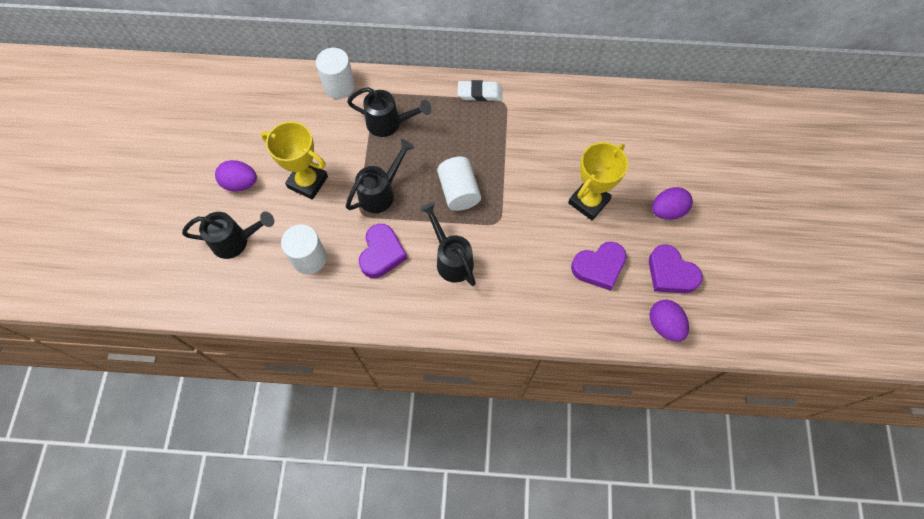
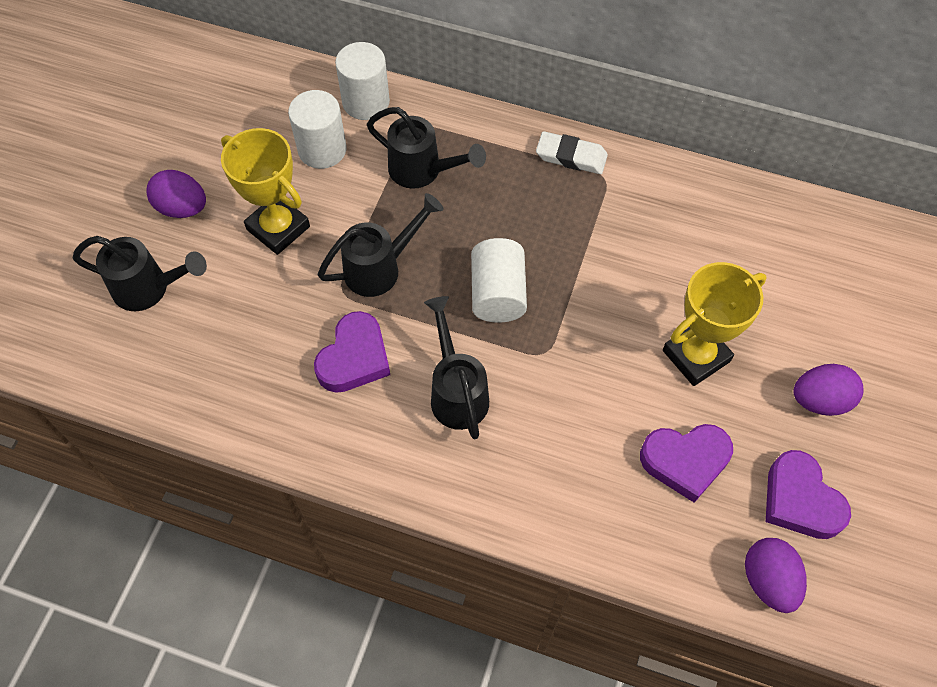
camera: 15 degrees right, 5 degrees down
white cylinder [281,224,327,274] -> white cylinder moved to [288,90,347,169]

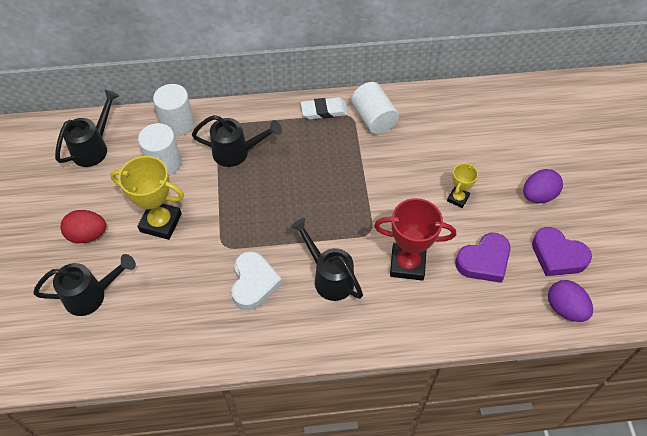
camera: 25 degrees left, 5 degrees down
purple egg [146,170,206,218] -> red egg [60,210,106,243]
purple heart [314,311,390,393] -> white heart [231,251,282,311]
black watering can [318,193,444,297] -> black watering can moved to [55,90,119,167]
white cylinder [471,238,527,323] -> white cylinder moved to [351,82,399,134]
yellow trophy [663,262,766,386] -> yellow trophy [447,163,478,208], size x0.54
none -> red trophy [374,198,456,281]

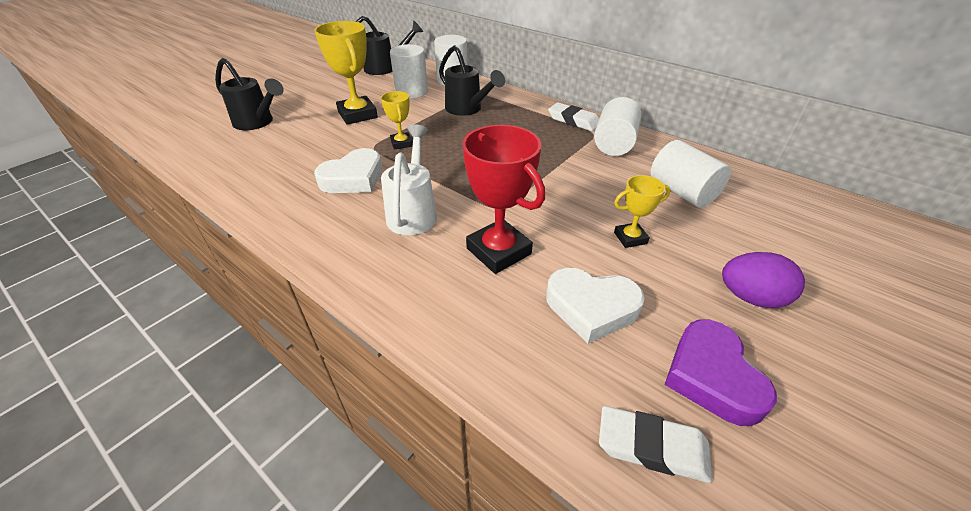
camera: 45 degrees right, 15 degrees down
red egg [60,210,106,243] -> none
black watering can [290,218,363,301] -> white watering can [381,124,437,235]
purple heart [455,233,511,283] -> white heart [546,268,645,343]
purple egg [548,280,593,322] -> white eraser [599,406,712,483]
none -> yellow trophy [381,91,413,150]
none -> white cylinder [650,140,731,208]

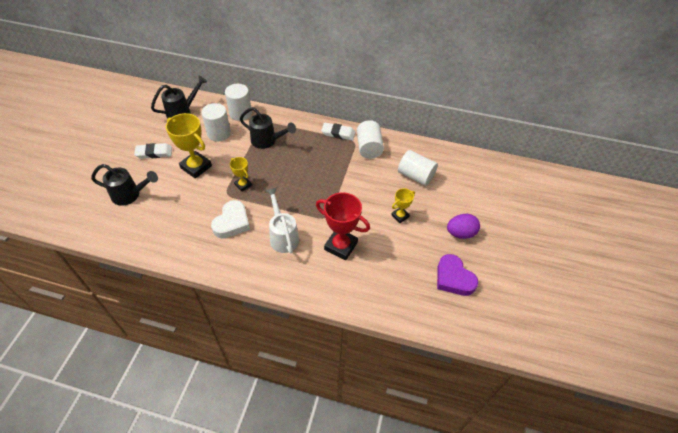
camera: 25 degrees left, 10 degrees up
white heart [546,268,645,343] -> none
white eraser [599,406,712,483] -> white eraser moved to [134,143,172,159]

